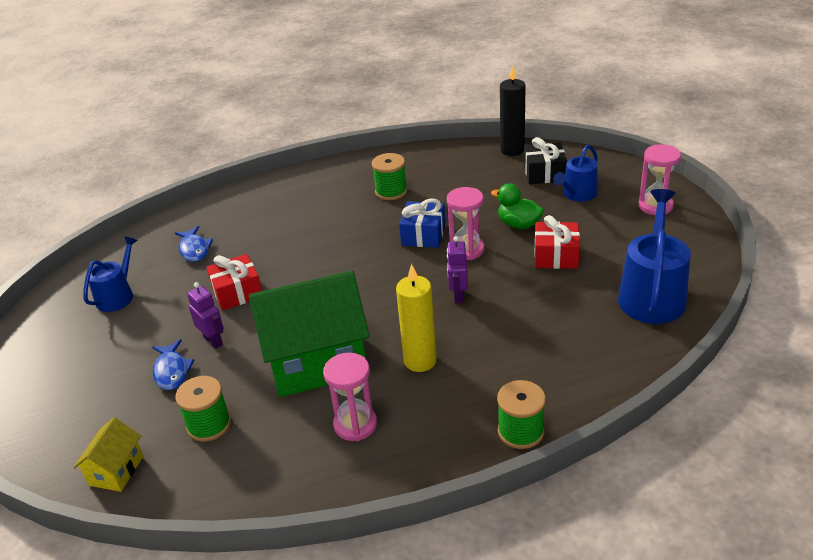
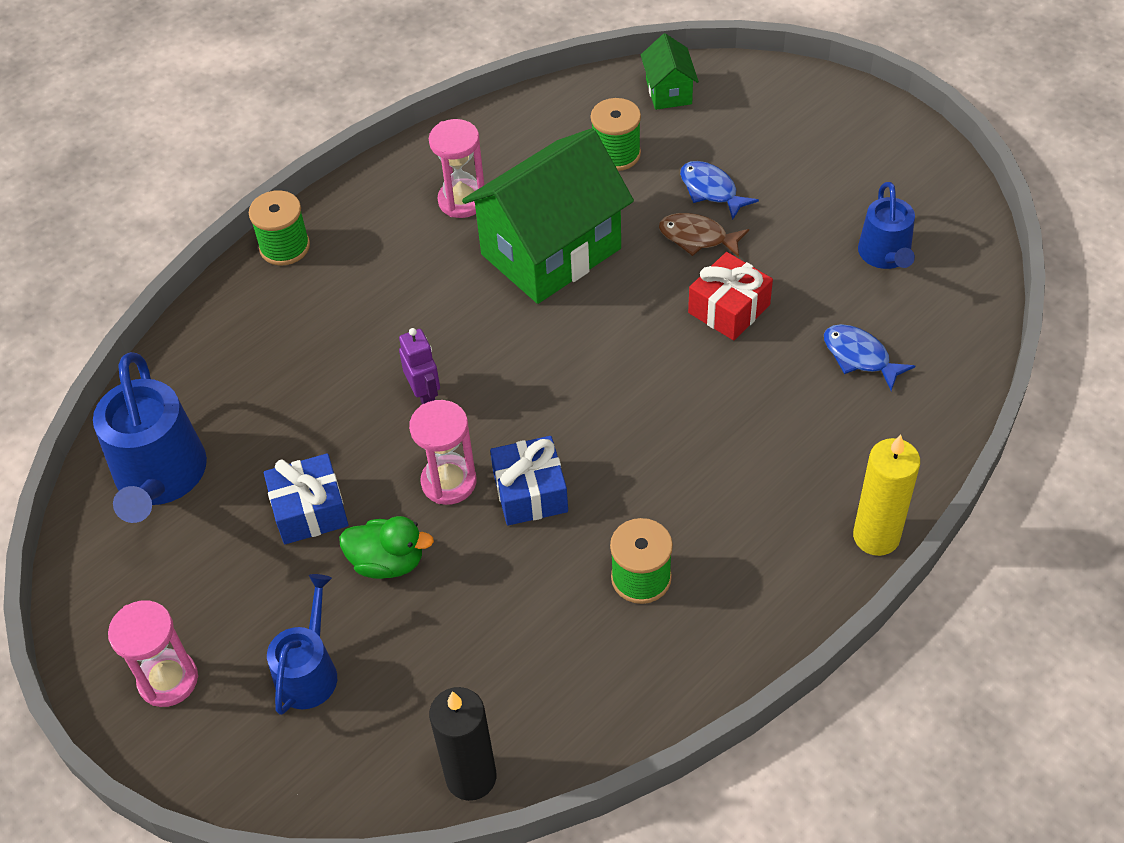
camera: 155 degrees right, 15 degrees up
yellow house [73,417,144,492] -> green house [641,33,699,110]
purple robot [187,282,224,349] -> brown fish [659,213,749,257]
yellow candle [396,264,437,372] -> yellow candle moved to [853,435,920,556]
black gift [524,137,567,184] -> none
red gift [534,215,580,269] -> blue gift [264,453,349,544]

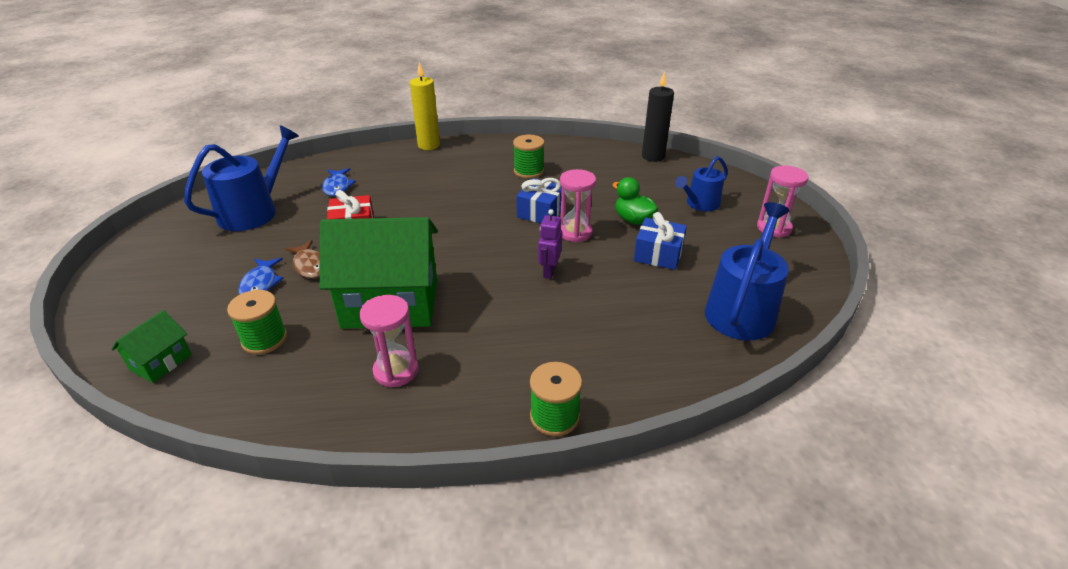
camera: 145 degrees left, 15 degrees down
blue watering can [858,182,915,269] -> blue watering can [184,125,299,231], size x1.65

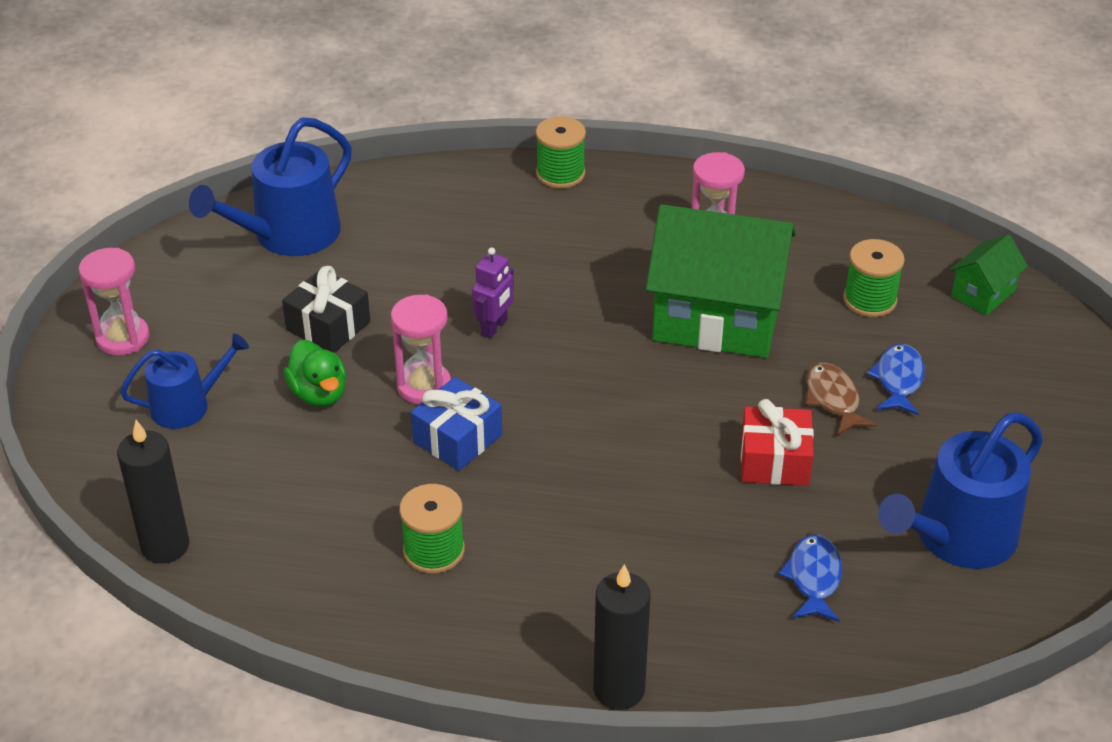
camera: 165 degrees left, 5 degrees up
yellow candle [410,62,440,150] -> black candle [593,564,650,710]
blue gift [634,212,687,270] -> black gift [282,266,370,353]

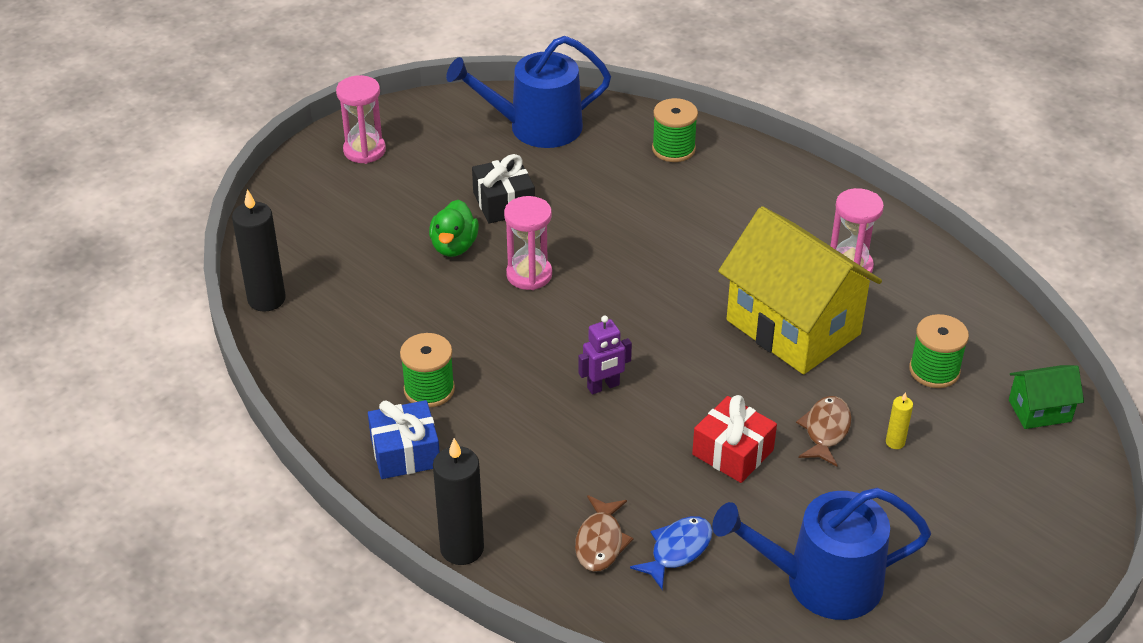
camera: 35 degrees right, 0 degrees up
blue watering can [120,333,249,429] -> none
blue gift [411,377,502,471] -> blue gift moved to [368,400,440,479]
purple robot [472,247,514,339] -> purple robot moved to [578,316,632,394]
green spool [536,116,586,189] -> green spool moved to [652,98,698,162]
green house [646,204,796,358] -> yellow house [718,206,882,374]
blue fish [867,344,925,416] -> yellow candle [886,392,913,449]
none -> brown fish [575,495,633,572]

